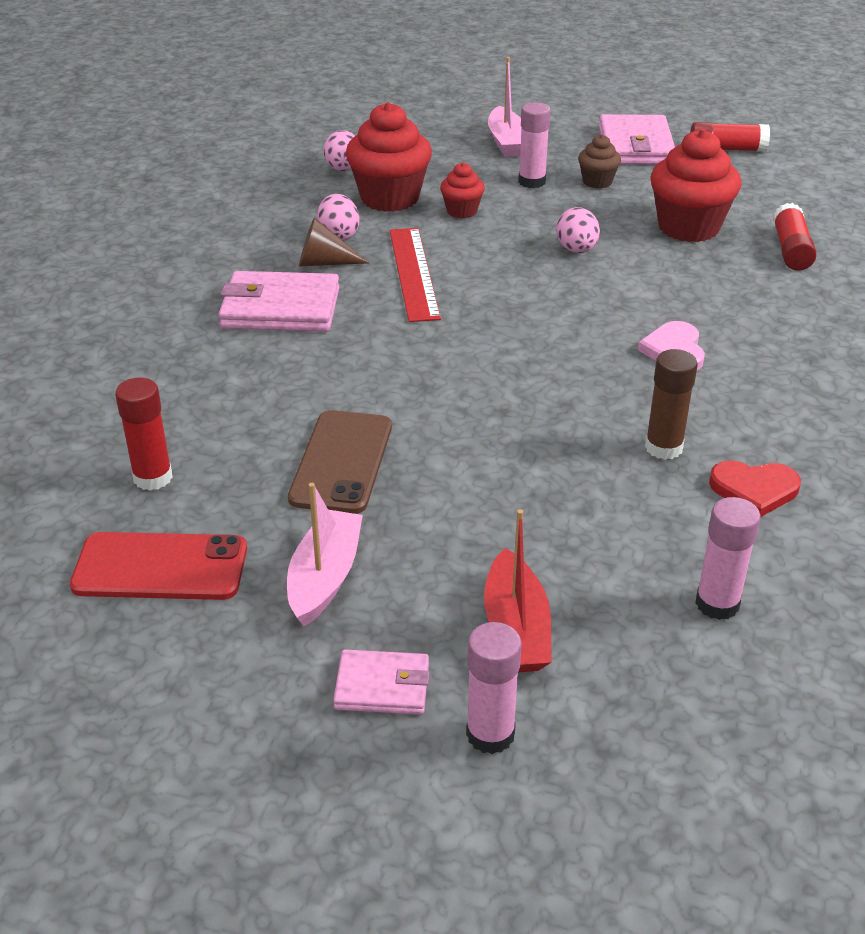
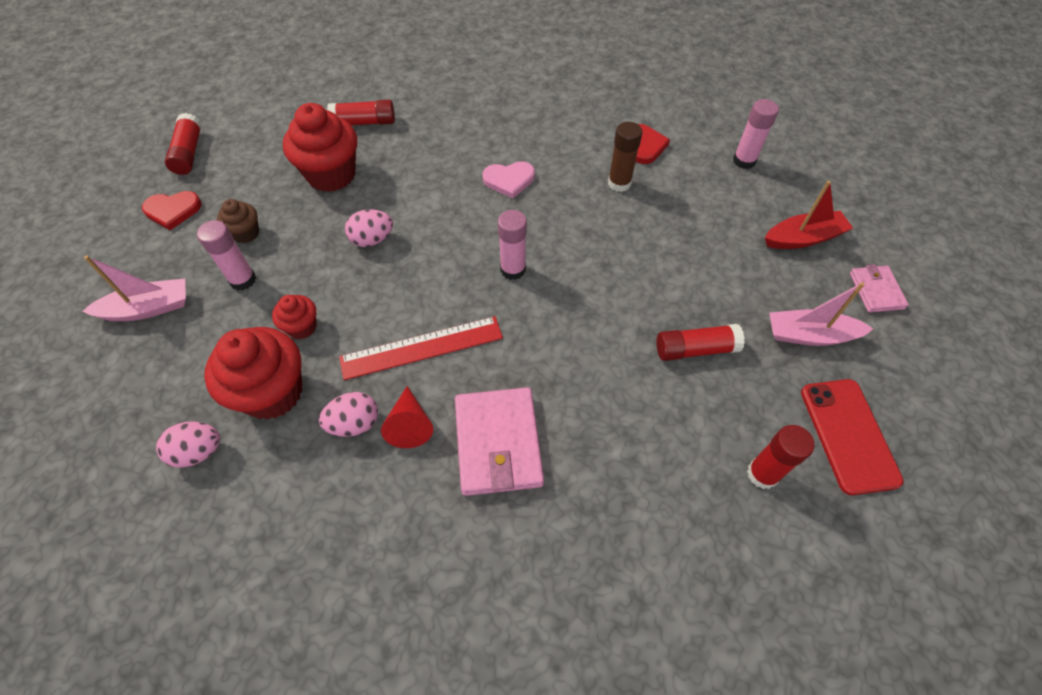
camera: 100 degrees left, 20 degrees up
brown phone [288,410,392,514] -> red glue stick [656,324,745,361]
brown cone [299,217,369,267] -> red cone [381,386,433,448]
pink glue stick [466,622,522,754] -> pink glue stick moved to [498,210,527,280]
pink wallet [599,114,675,164] -> red heart [142,191,202,230]

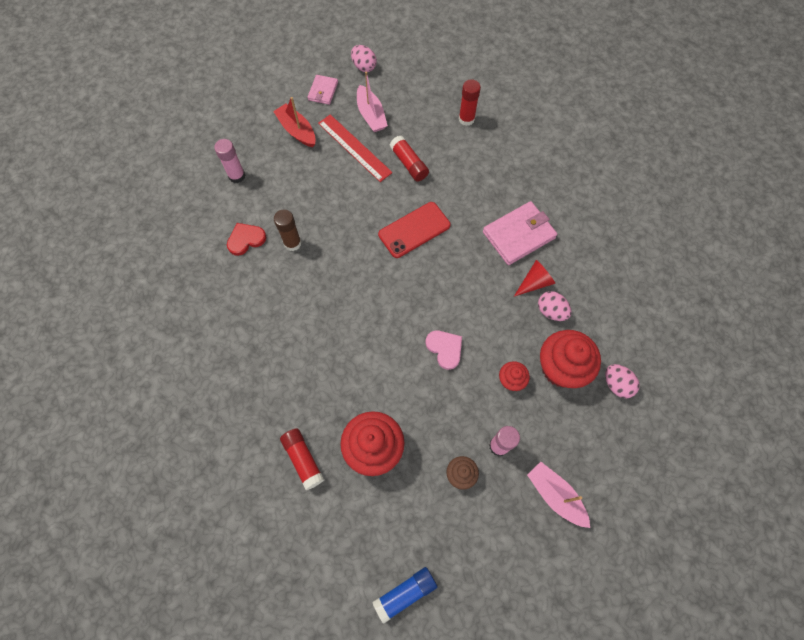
camera: 115 degrees left, 10 degrees up
red heart [142,191,202,230] -> none
red glue stick [165,113,202,175] -> blue glue stick [373,567,437,624]
red ruler [339,316,503,380] -> red ruler moved to [318,114,393,182]
pink egg [345,209,393,247] -> pink egg moved to [351,45,377,72]
pink heart [482,161,535,198] -> pink heart moved to [426,331,462,370]
pink glue stick [498,210,527,280] -> none
red phone [801,379,904,495] -> red phone moved to [378,202,450,258]
pink wallet [850,264,909,313] -> pink wallet turned 45 degrees counterclockwise [307,75,338,105]

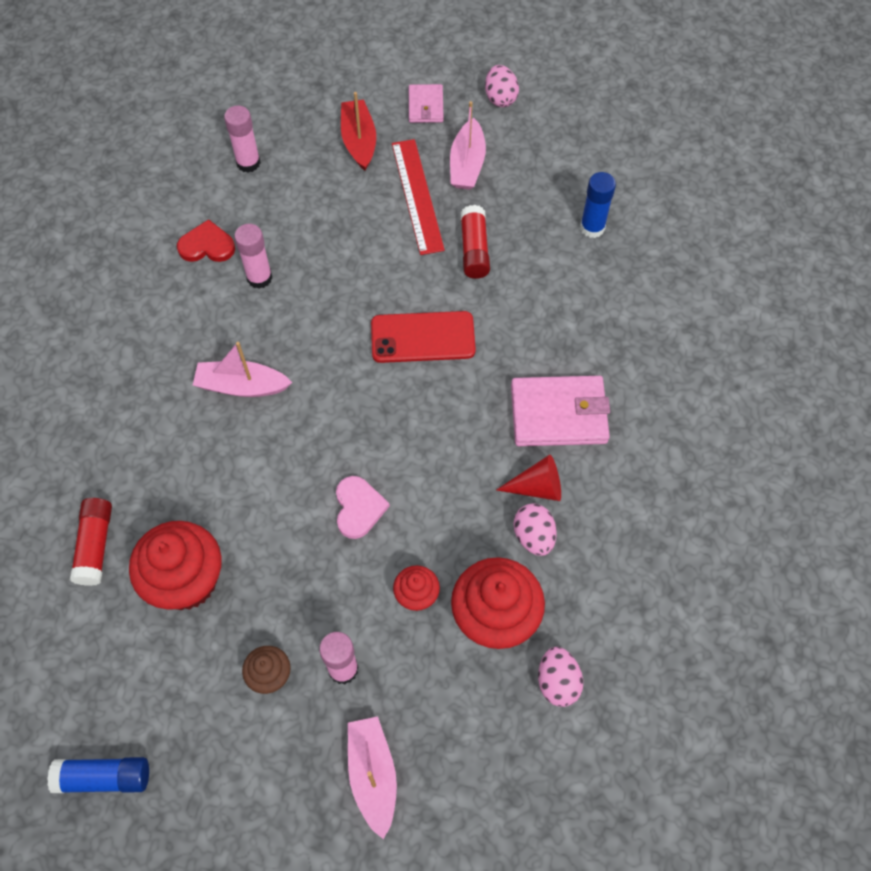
camera: 30 degrees right, 5 degrees down
brown glue stick [274,209,302,251] -> pink glue stick [234,224,272,289]
pink wallet [307,75,338,105] -> pink wallet turned 45 degrees counterclockwise [409,84,444,123]
red glue stick [459,79,481,126] -> blue glue stick [580,172,616,238]
none -> pink boat [193,342,292,397]

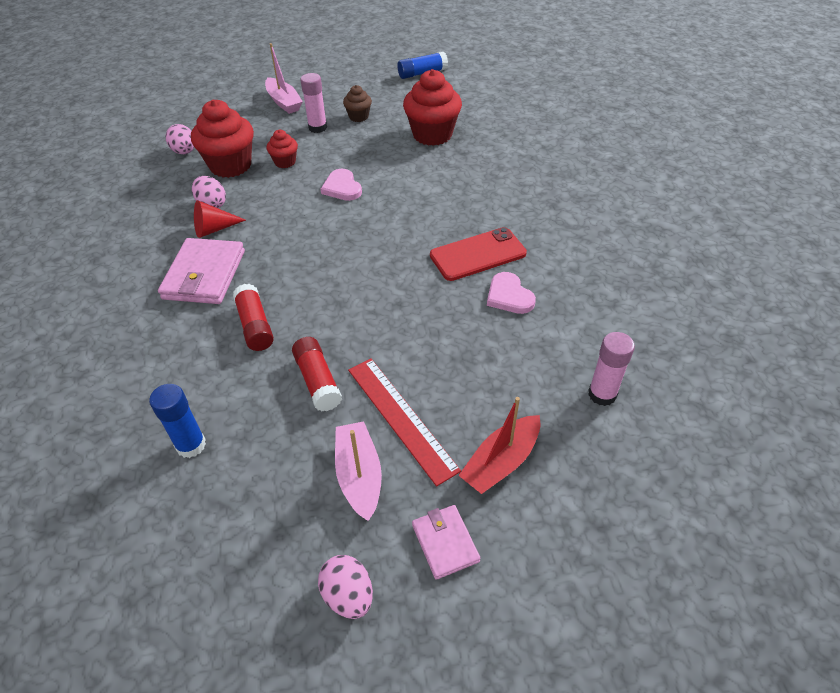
camera: 160 degrees right, 15 degrees down
red glue stick [70,498,112,586] -> red glue stick moved to [233,284,274,351]
red heart [177,219,235,262] -> none
pink boat [193,342,292,397] -> none
pink glue stick [234,224,272,289] -> pink heart [487,272,536,314]
red boat [341,92,376,171] -> red boat turned 75 degrees clockwise [458,397,540,494]
red phone [371,311,476,363] -> red phone moved to [430,227,527,281]
pink wallet [511,376,610,446] -> pink wallet turned 60 degrees counterclockwise [158,238,245,304]

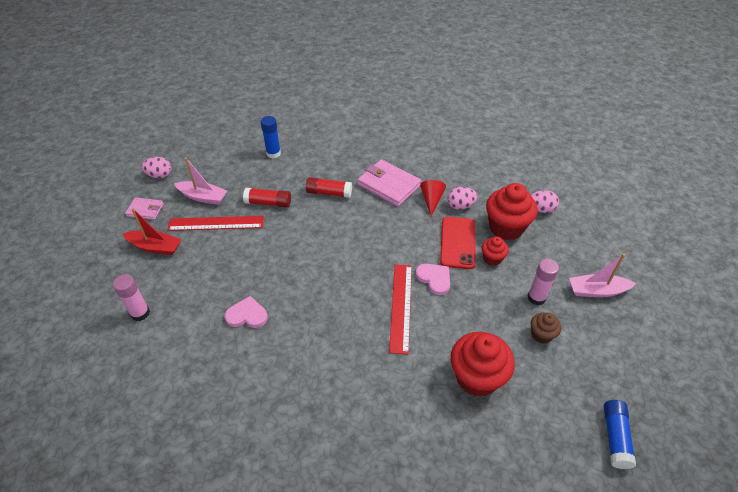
camera: 120 degrees right, 0 degrees up
pink heart [321,169,362,201] -> pink heart turned 45 degrees clockwise [416,264,450,295]
red phone [430,227,527,281] -> red phone moved to [440,217,475,269]
red boat [458,397,540,494] -> red boat turned 120 degrees clockwise [123,208,182,255]
none -> red ruler [389,264,412,355]

